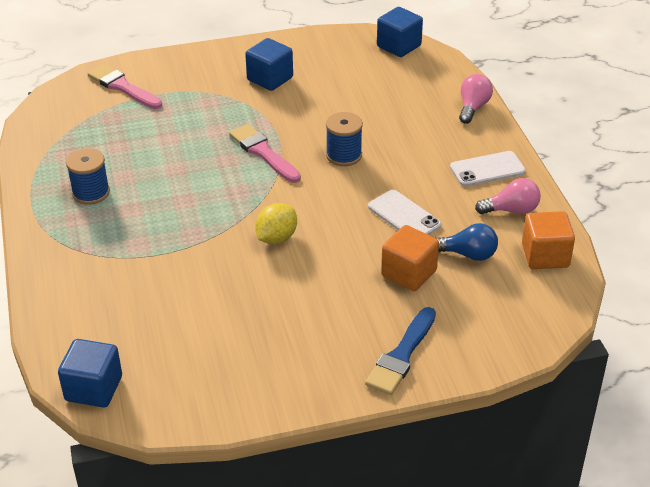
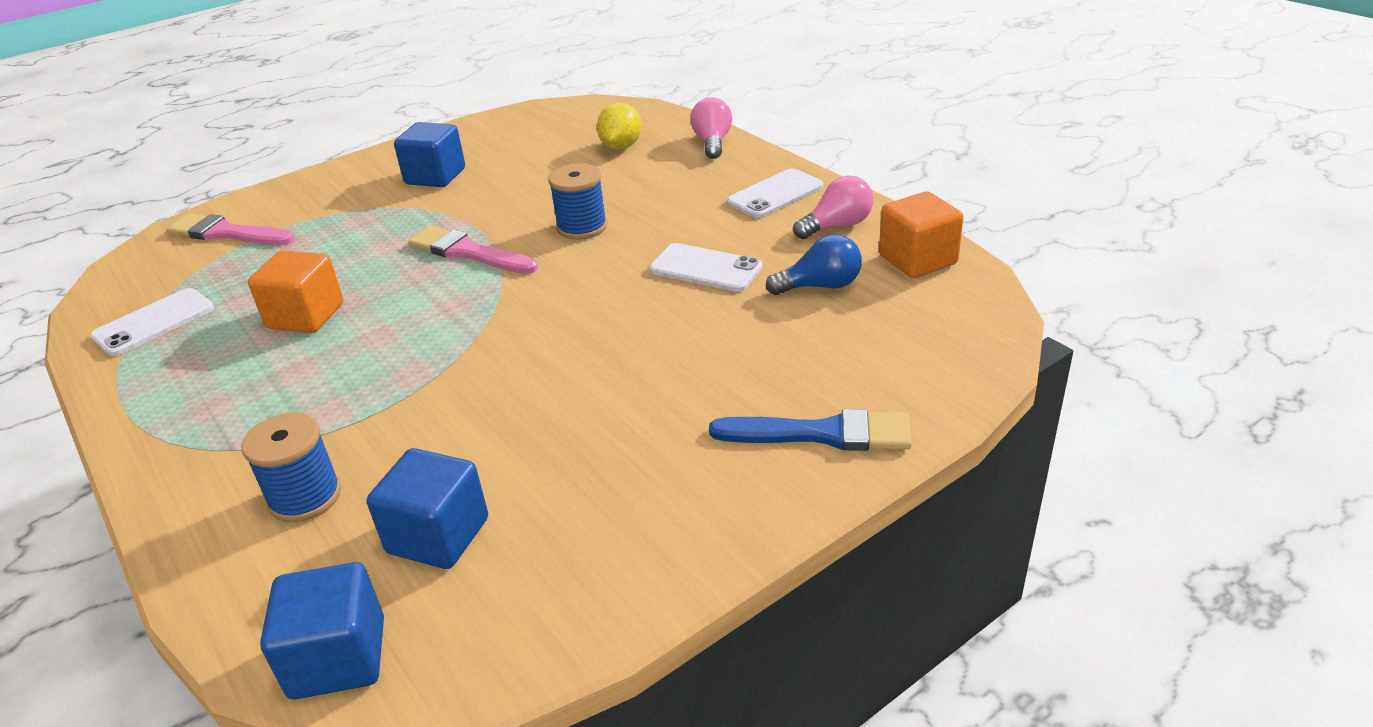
camera: 20 degrees left, 5 degrees down
blue spool [66,148,110,205] -> blue spool moved to [241,413,341,522]
yellow lemon [255,203,297,244] -> yellow lemon moved to [597,102,642,150]
blue brush [365,307,436,395] -> blue brush turned 90 degrees counterclockwise [709,409,912,451]
blue cube [377,7,423,57] -> blue cube moved to [367,448,488,569]
orange cube [381,225,439,291] -> orange cube moved to [248,250,343,333]
none -> white phone [91,288,214,356]

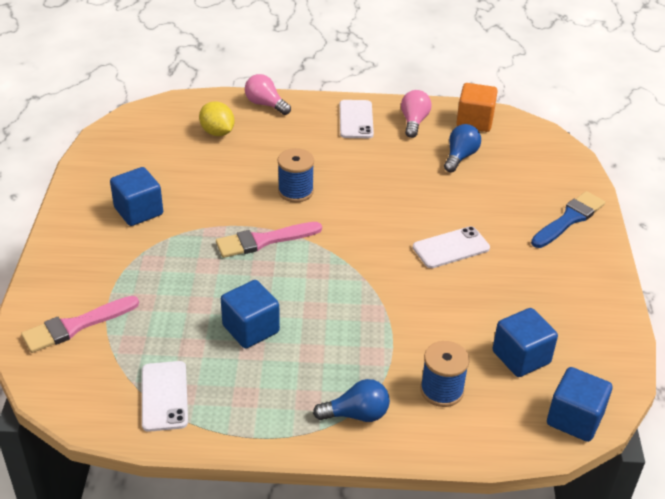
camera: 55 degrees left, 5 degrees up
orange cube [248,250,343,333] -> blue cube [221,280,280,348]
white phone [649,243,763,292] -> white phone moved to [413,226,490,268]
none -> blue light bulb [313,379,390,422]

